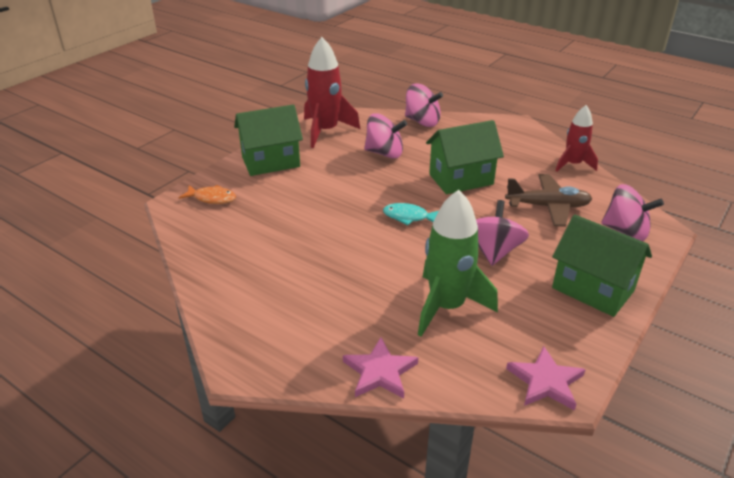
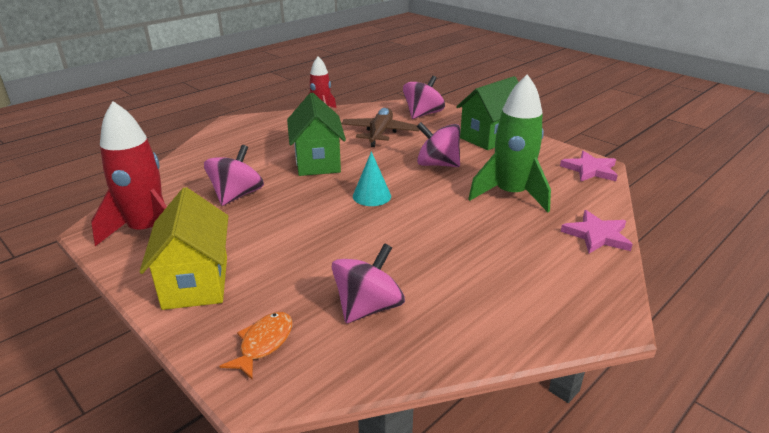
camera: 80 degrees left, 5 degrees down
green house [234,105,303,176] -> yellow house [140,187,229,310]
turquoise fish [383,203,439,226] -> turquoise cone [353,151,391,206]
pink spinning top [405,83,443,127] -> pink spinning top moved to [332,243,405,323]

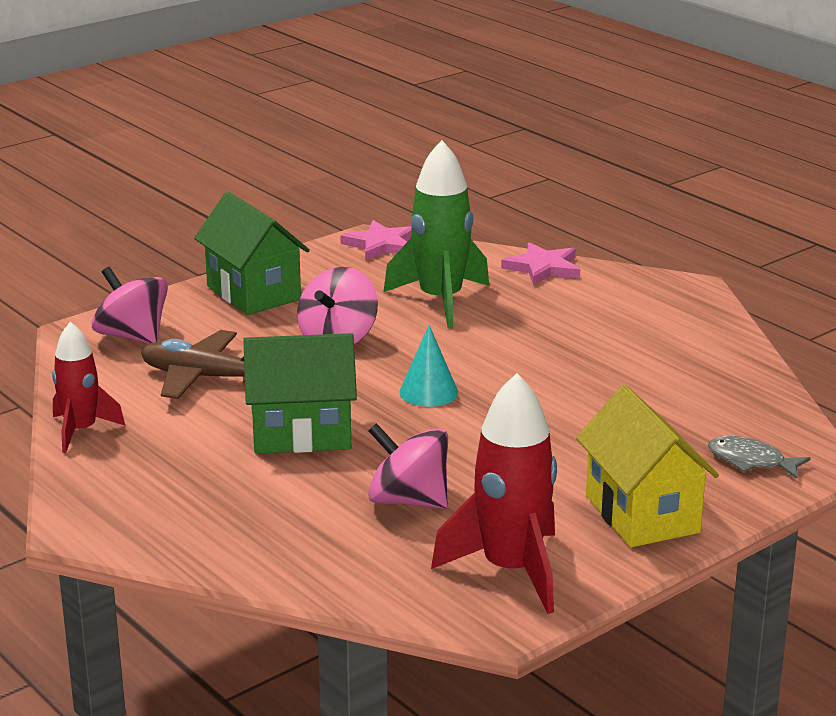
camera: 85 degrees left, 5 degrees down
yellow house [140,187,229,310] -> yellow house turned 75 degrees clockwise [576,385,719,547]
orange fish [220,312,292,379] -> grey fish [708,436,811,479]
pink spinning top [332,243,405,323] -> none

